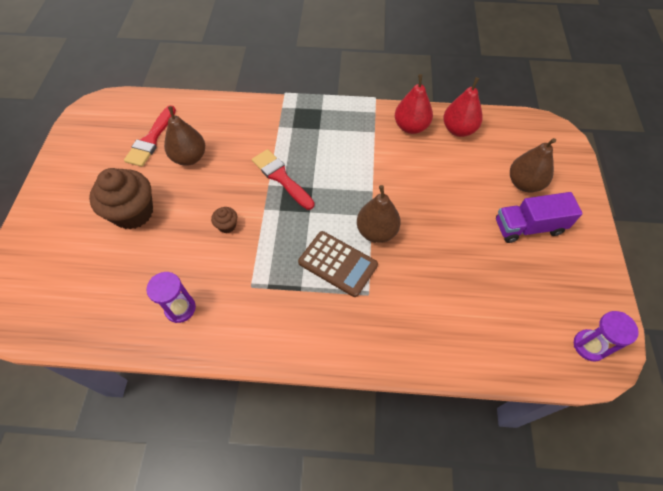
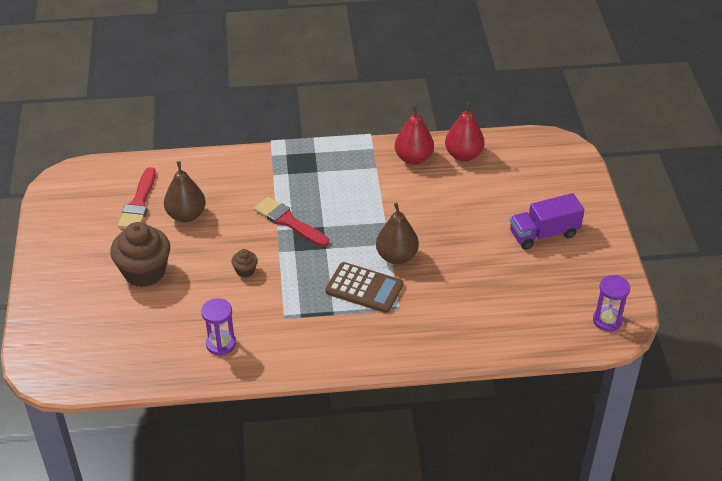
camera: 10 degrees left, 15 degrees down
brown pear [510,138,556,192] -> none

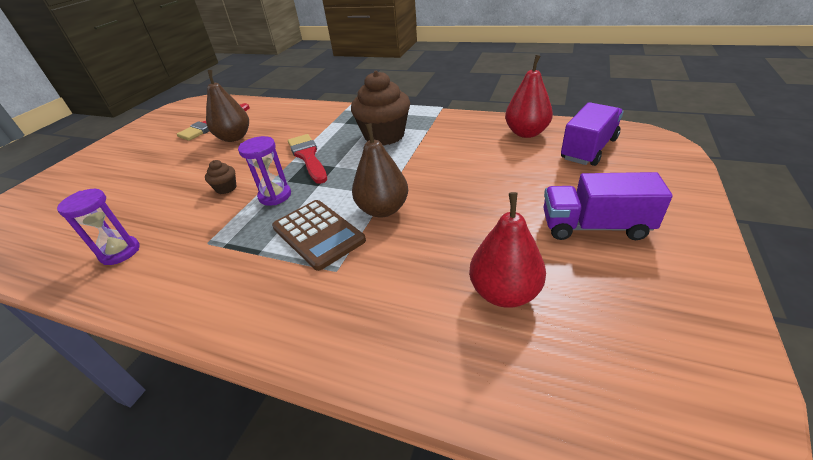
camera: 30 degrees right, 5 degrees down
brown cupcake [110,222,170,287] -> brown cupcake moved to [351,70,410,146]
red pear [395,105,434,165] -> red pear moved to [469,192,546,308]
purple hourglass [593,275,630,331] -> purple hourglass moved to [238,136,291,206]
none -> purple truck [561,102,623,166]

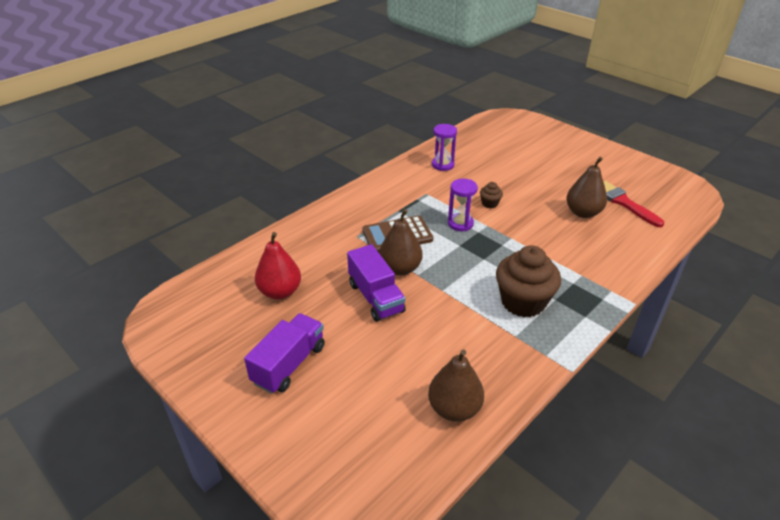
camera: 110 degrees right, 0 degrees up
red brush [288,134,327,184] -> none
red pear [505,55,553,138] -> brown pear [428,349,484,422]
purple truck [561,102,623,166] -> purple truck moved to [347,244,406,322]

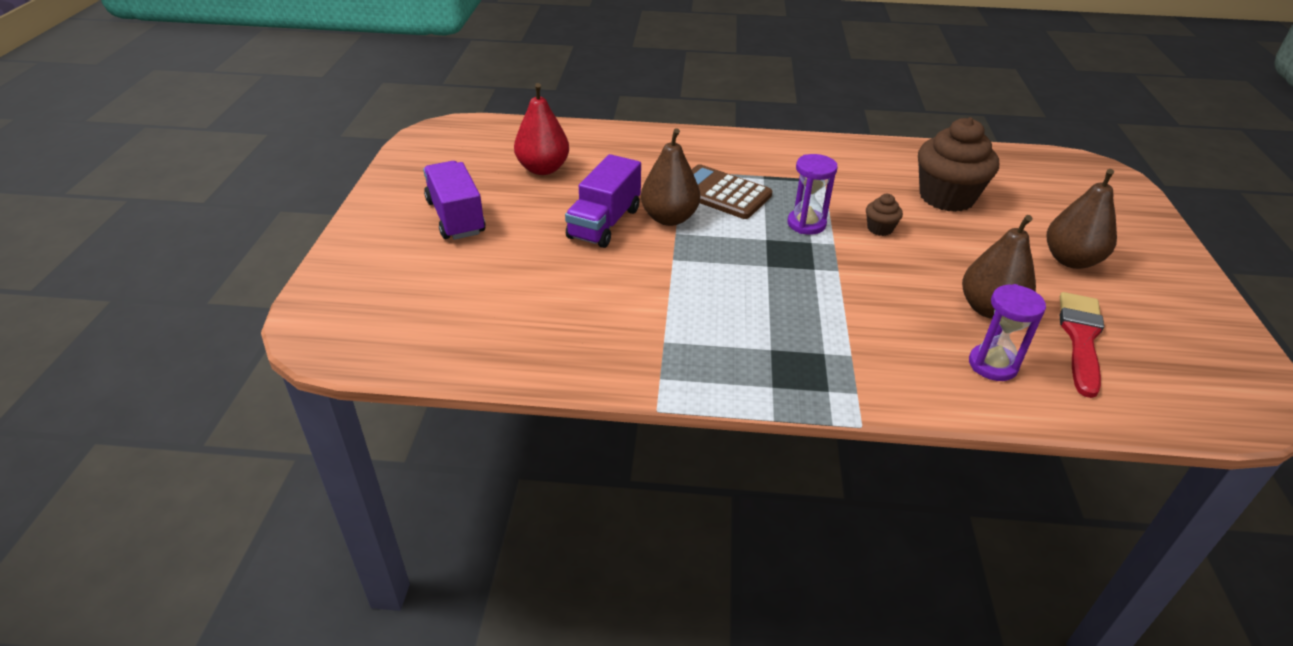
camera: 50 degrees right, 0 degrees up
purple truck [244,313,325,394] -> purple truck turned 105 degrees counterclockwise [423,161,486,240]
brown pear [428,349,484,422] -> brown pear moved to [1047,169,1117,269]
purple hourglass [432,124,457,171] -> purple hourglass moved to [969,284,1046,381]
brown cupcake [496,245,561,318] -> brown cupcake moved to [918,117,999,212]

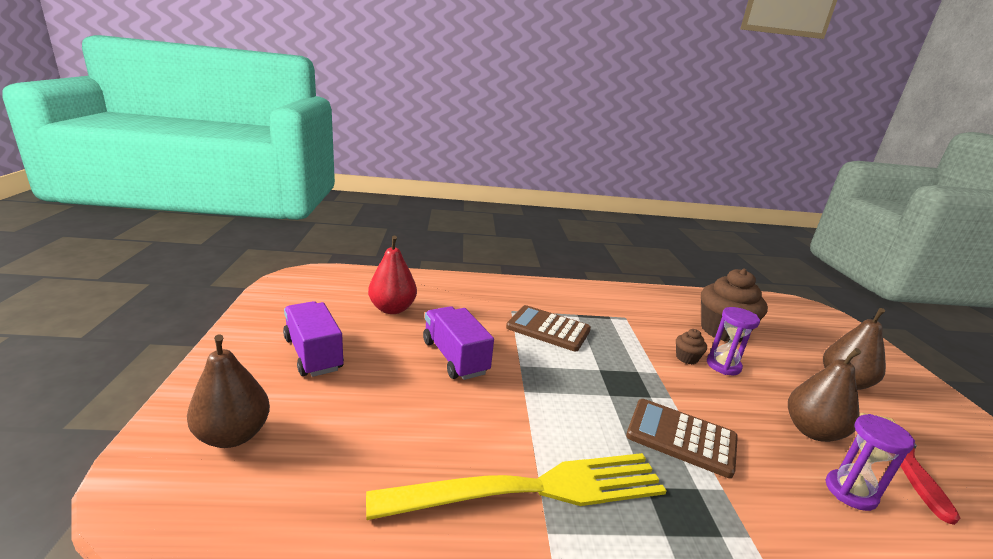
camera: 10 degrees left, 15 degrees down
purple truck [565,154,641,248] -> purple truck turned 135 degrees clockwise [423,306,494,380]
brown pear [641,128,700,226] -> brown pear moved to [187,335,270,448]
purple hourglass [788,154,838,235] -> purple hourglass moved to [707,307,760,375]
none -> yellow fork [366,453,666,520]
none -> brown calculator [626,399,738,478]

